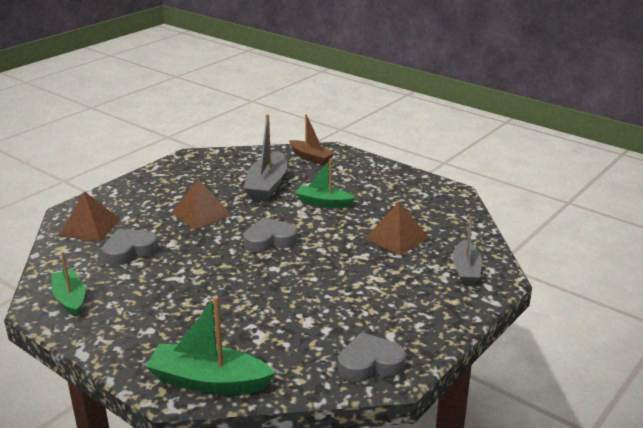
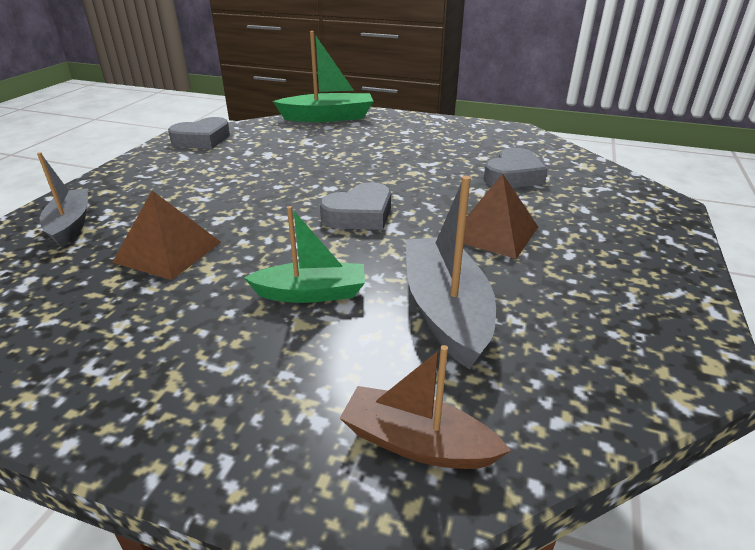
camera: 160 degrees right, 5 degrees up
green boat [52,251,85,317] -> none
brown pyramid [59,191,120,242] -> none

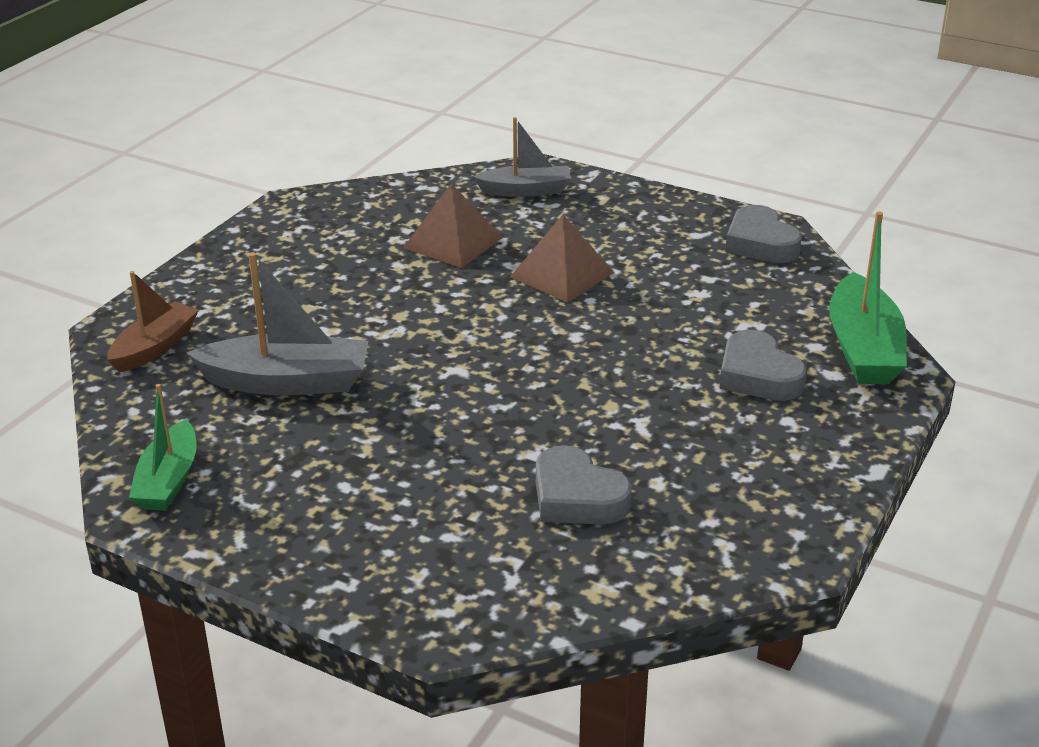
camera: 100 degrees right, 0 degrees up
green boat [244,206,365,303] -> green boat moved to [129,384,197,511]
grey heart [320,182,391,230] -> grey heart moved to [719,330,806,401]
brown pyramid [464,173,538,259] -> brown pyramid moved to [510,215,614,303]

